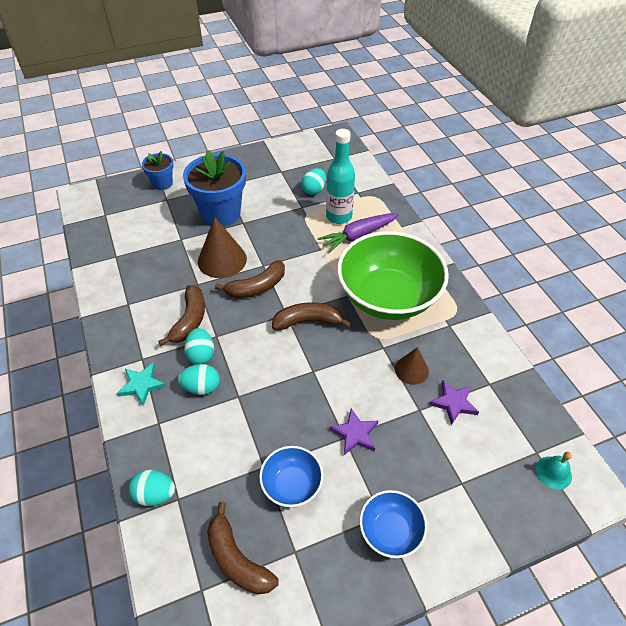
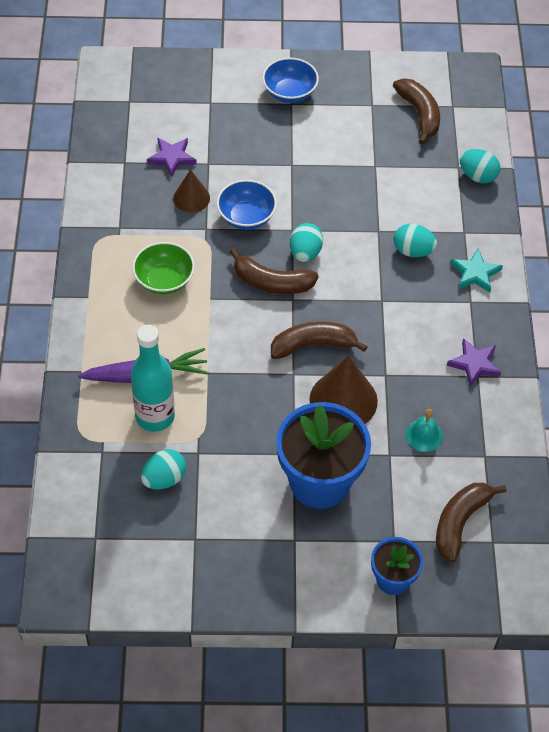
camera: 160 degrees left, 5 degrees up
brown banana [158,285,205,346] -> brown banana moved to [436,483,506,562]
turquoise egg [184,328,214,365] -> turquoise egg moved to [290,223,323,262]
blue bowl [259,446,323,507] -> blue bowl moved to [217,180,277,230]
purple star [330,408,379,455] -> purple star moved to [447,338,501,387]
green bowl [337,231,449,320] -> green bowl [132,242,195,295], size x0.47
turquoise bell [536,452,572,490] -> turquoise bell moved to [405,409,443,452]

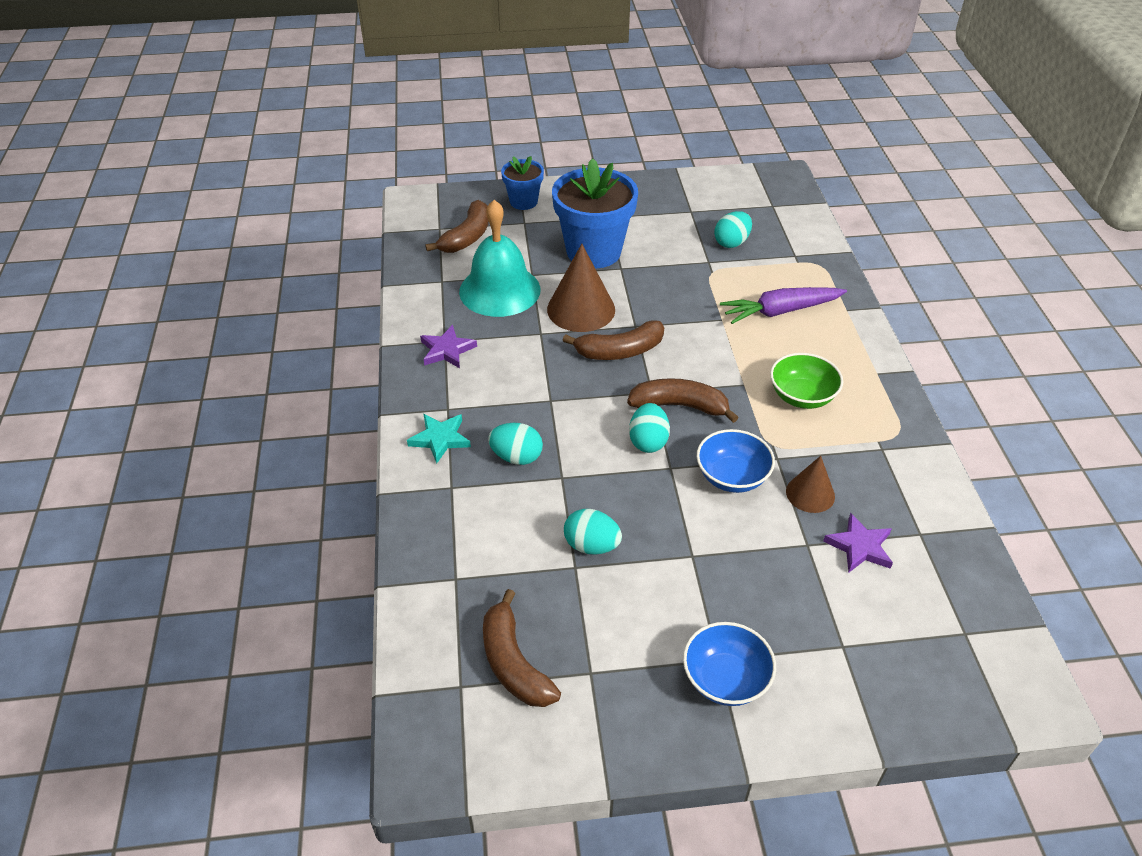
camera: 175 degrees right, 10 degrees down
turquoise bottle [131,325,175,432] -> none
turquoise bell [405,409,443,452] -> turquoise bell [459,200,540,317], size x2.24
turquoise egg [459,149,500,183] -> turquoise egg moved to [564,509,622,555]

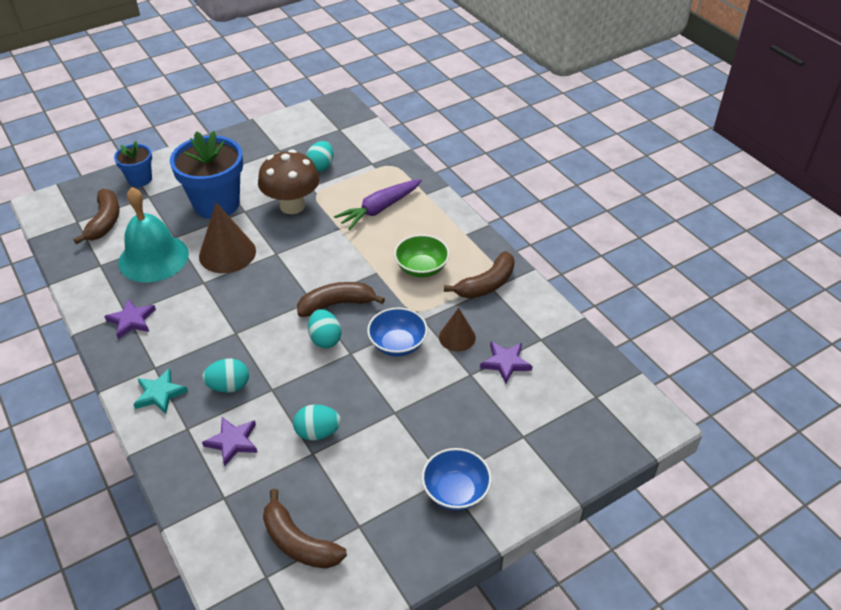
camera: 25 degrees left, 0 degrees up
brown banana [562,320,664,360] -> brown banana moved to [444,251,515,299]
none -> purple star [202,417,258,466]
none -> brown mushroom [258,149,320,214]

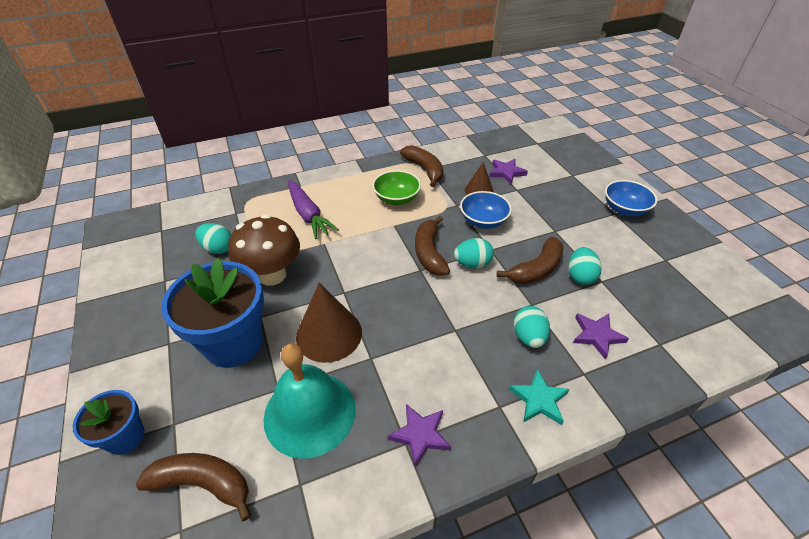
camera: 80 degrees left, 0 degrees up
brown banana [263,489,347,569] -> brown banana moved to [497,237,564,284]

